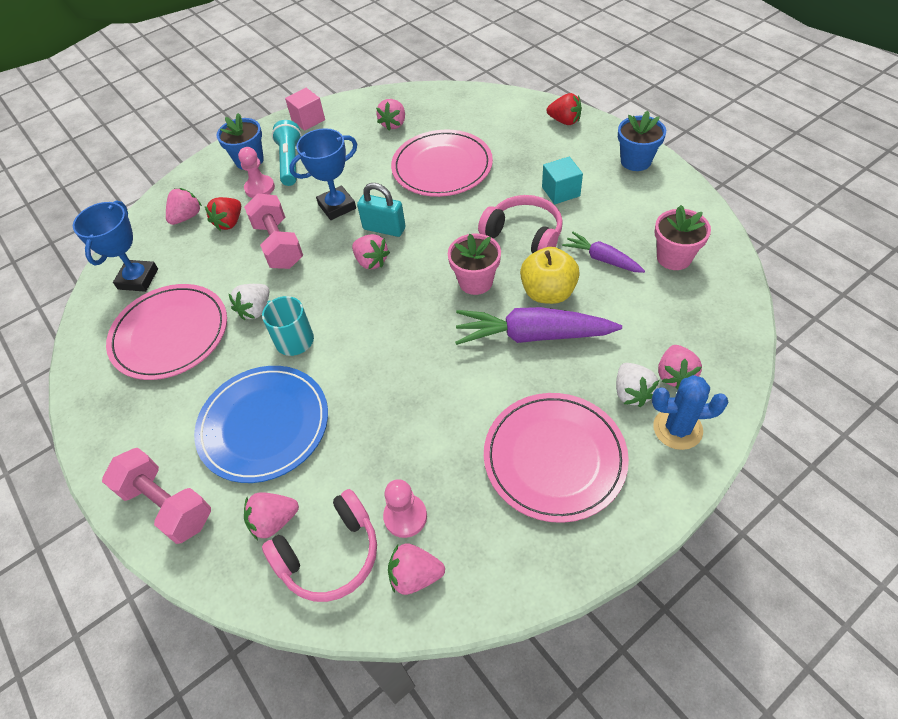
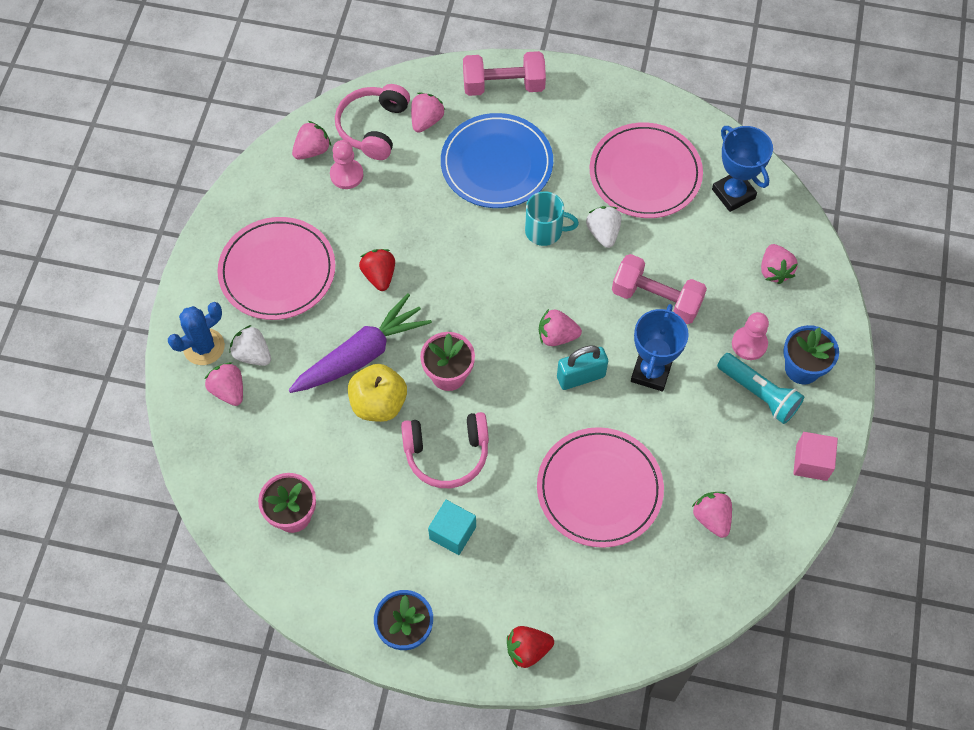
camera: 135 degrees right, 10 degrees up
red strawberry [205,197,241,231] -> red strawberry moved to [359,249,395,291]
purple carrot [562,232,645,273] -> none

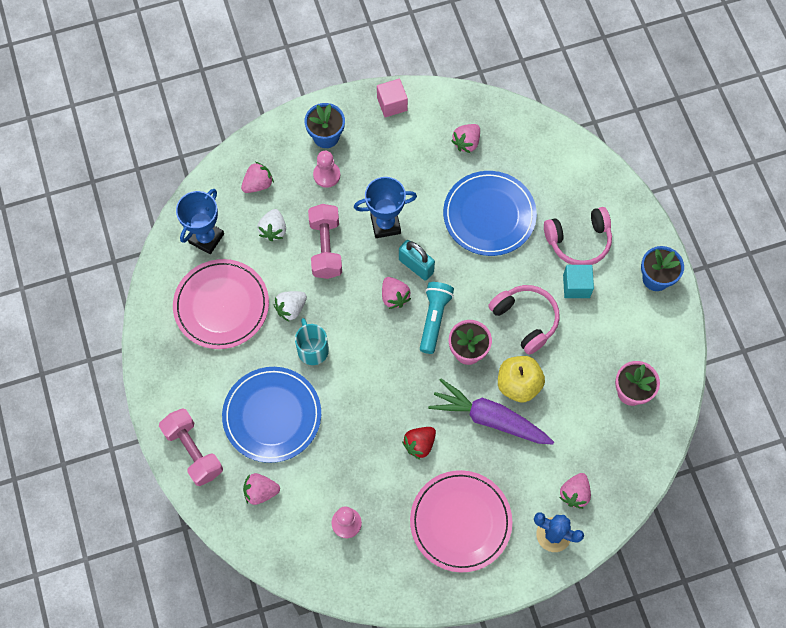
camera: 120 degrees left, 5 degrees up
white strawberry [230,325,271,366] -> white strawberry moved to [257,209,286,241]
pink strawberry [292,121,331,160] -> none
pink headphones [335,84,410,160] -> pink headphones moved to [544,207,612,265]
red strawberry [507,626,554,668] -> none
pink plate [537,427,664,548] -> blue plate [443,171,537,256]
turquoise flashlight [717,353,804,424] -> turquoise flashlight moved to [420,282,454,354]

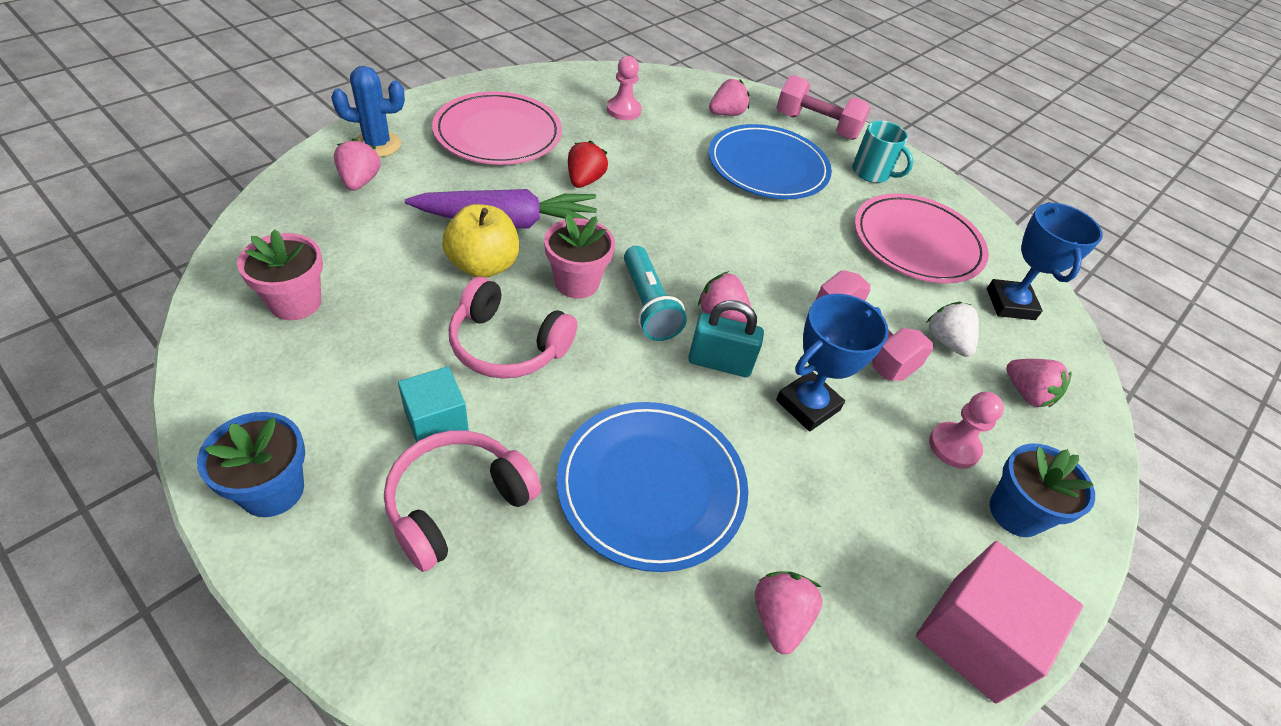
camera: 145 degrees right, 20 degrees down
pink strawberry [241,162,274,193] -> pink strawberry turned 60 degrees counterclockwise [1006,359,1072,407]
white strawberry [274,291,307,322] -> none
turquoise mug [295,318,329,365] -> turquoise mug moved to [852,121,913,183]
pink cube [377,79,408,117] -> pink cube [916,541,1083,704], size x1.59

